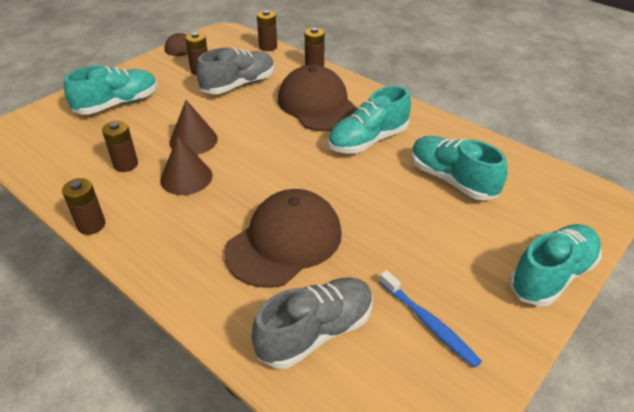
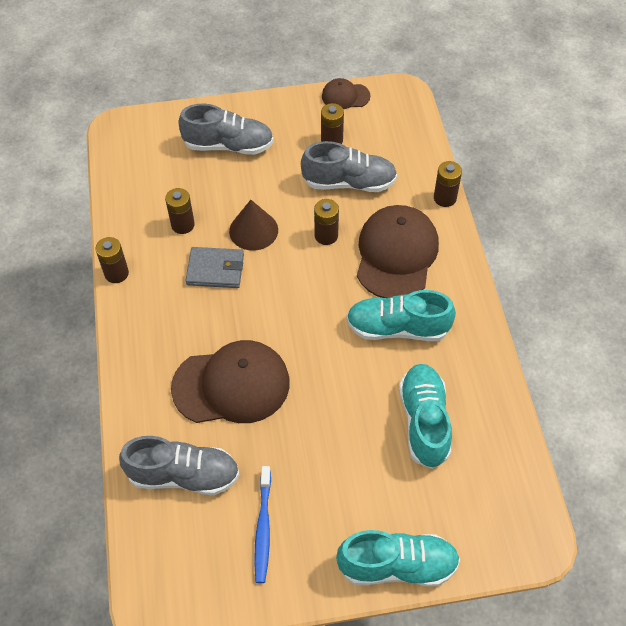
camera: 40 degrees right, 15 degrees up
turquoise shoe [64,65,157,115] -> grey shoe [178,104,274,155]
brown cone [160,136,213,195] -> grey wallet [185,247,244,288]
brown battery [257,10,277,51] -> brown battery moved to [314,199,339,245]

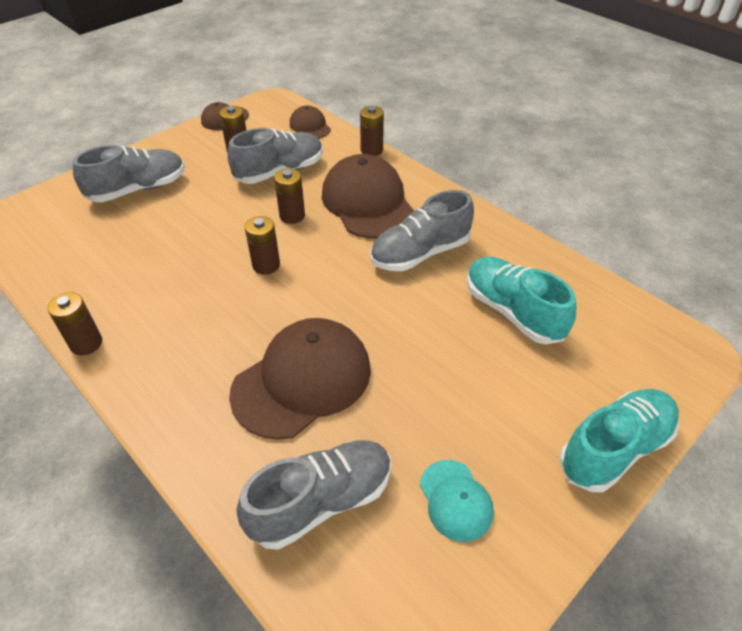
camera: 35 degrees left, 10 degrees down
brown battery [165,188,195,234] -> brown battery moved to [245,216,280,275]
grey wallet [185,247,244,288] -> none
brown cone [229,200,278,251] -> none
blue toothbrush [254,466,271,583] -> turquoise cap [420,460,494,542]
turquoise shoe [346,290,456,341] -> grey shoe [370,190,474,271]
none -> brown cap [290,105,331,139]

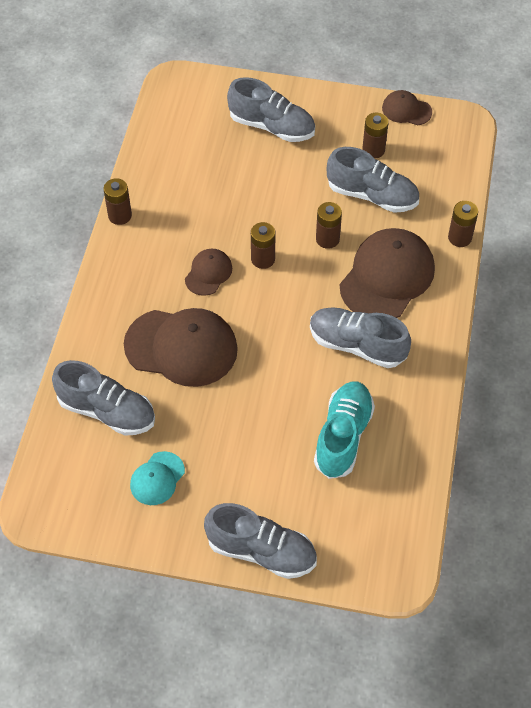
camera: 55 degrees right, 10 degrees up
brown cap [290,105,331,139] -> brown cap moved to [185,249,232,296]
turquoise shoe [559,389,679,492] -> grey shoe [204,503,317,579]

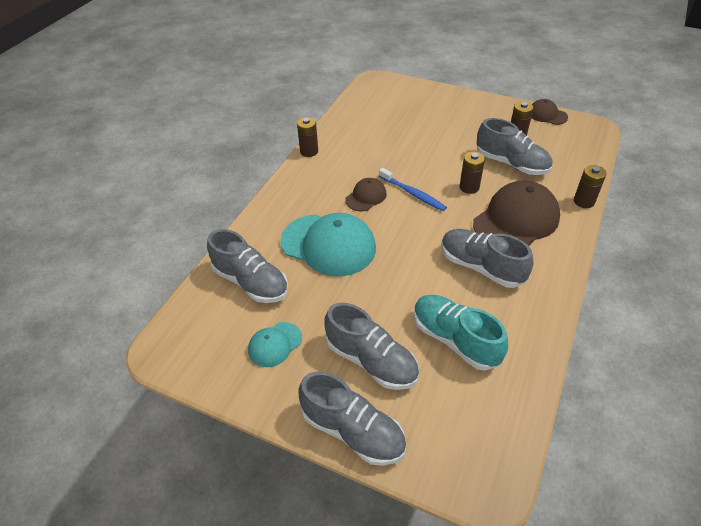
camera: 15 degrees right, 10 degrees down
brown cap [124,308,238,387] -> turquoise cap [280,213,376,276]
grey shoe [227,77,315,142] -> grey shoe moved to [325,303,419,390]
brown battery [251,222,275,269] -> blue toothbrush [379,168,447,211]
turquoise shoe [314,381,375,479] -> turquoise shoe turned 75 degrees counterclockwise [414,295,508,371]

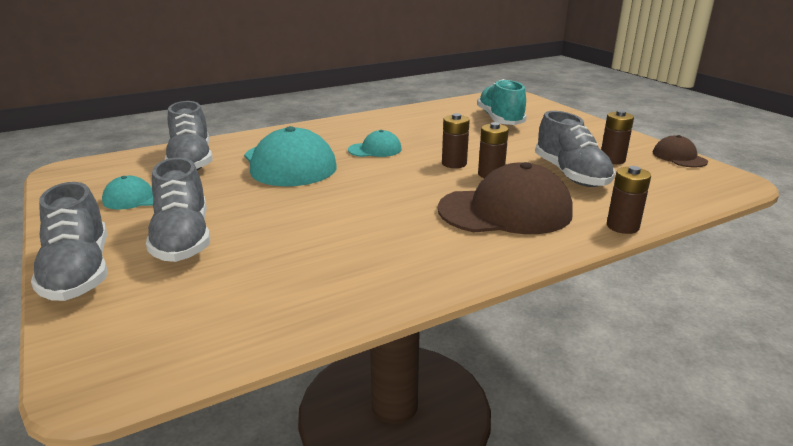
camera: 35 degrees right, 20 degrees down
brown battery [297,117,318,157] -> brown battery moved to [442,113,470,168]
brown cap [345,178,386,211] -> turquoise cap [348,130,402,157]
blue toothbrush [379,168,447,211] -> none
turquoise shoe [414,295,508,371] -> turquoise shoe moved to [477,79,527,125]
grey shoe [441,229,534,288] -> none

